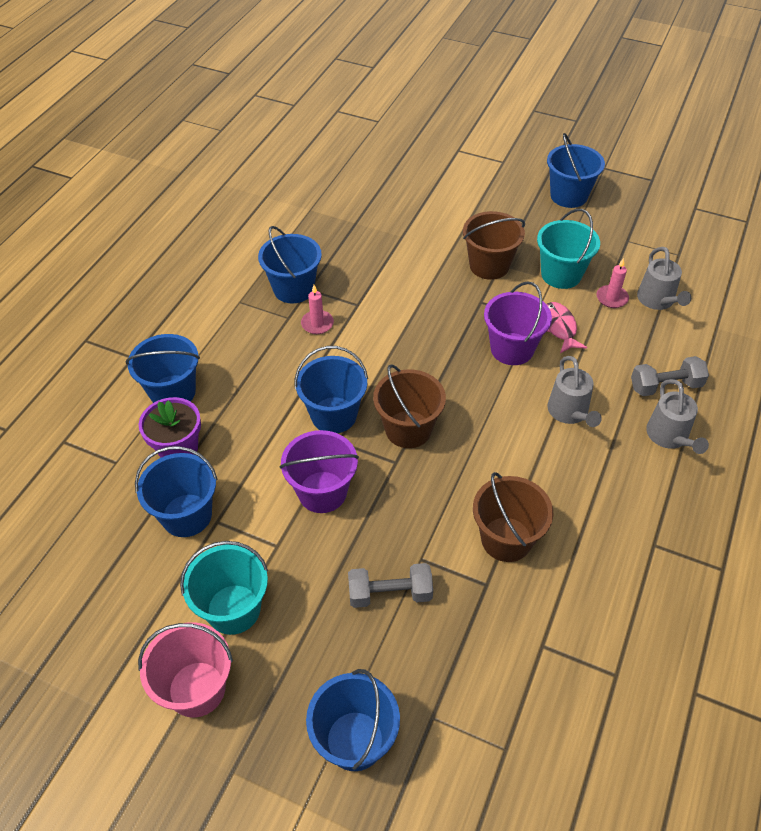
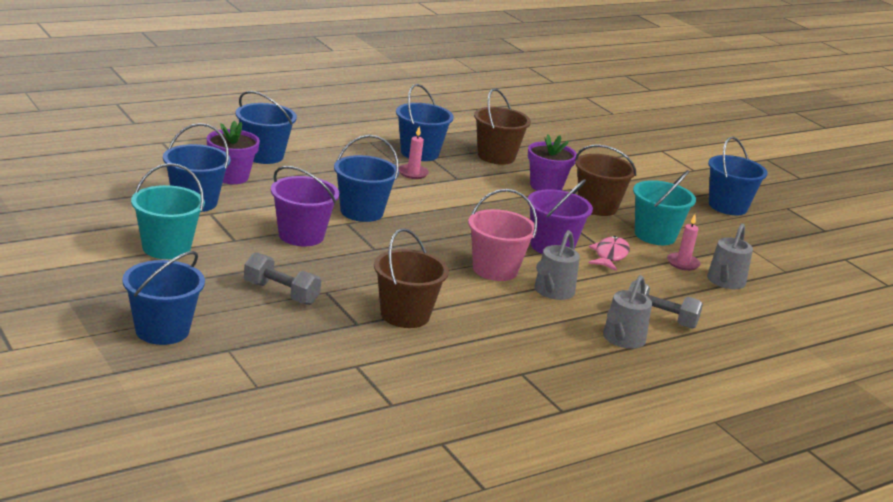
camera: 30 degrees right, 25 degrees down
pink bucket [138,622,233,718] -> pink bucket moved to [468,189,537,281]
brown bucket [373,364,446,448] -> brown bucket moved to [474,88,531,165]
none -> purple flower pot [528,134,577,191]

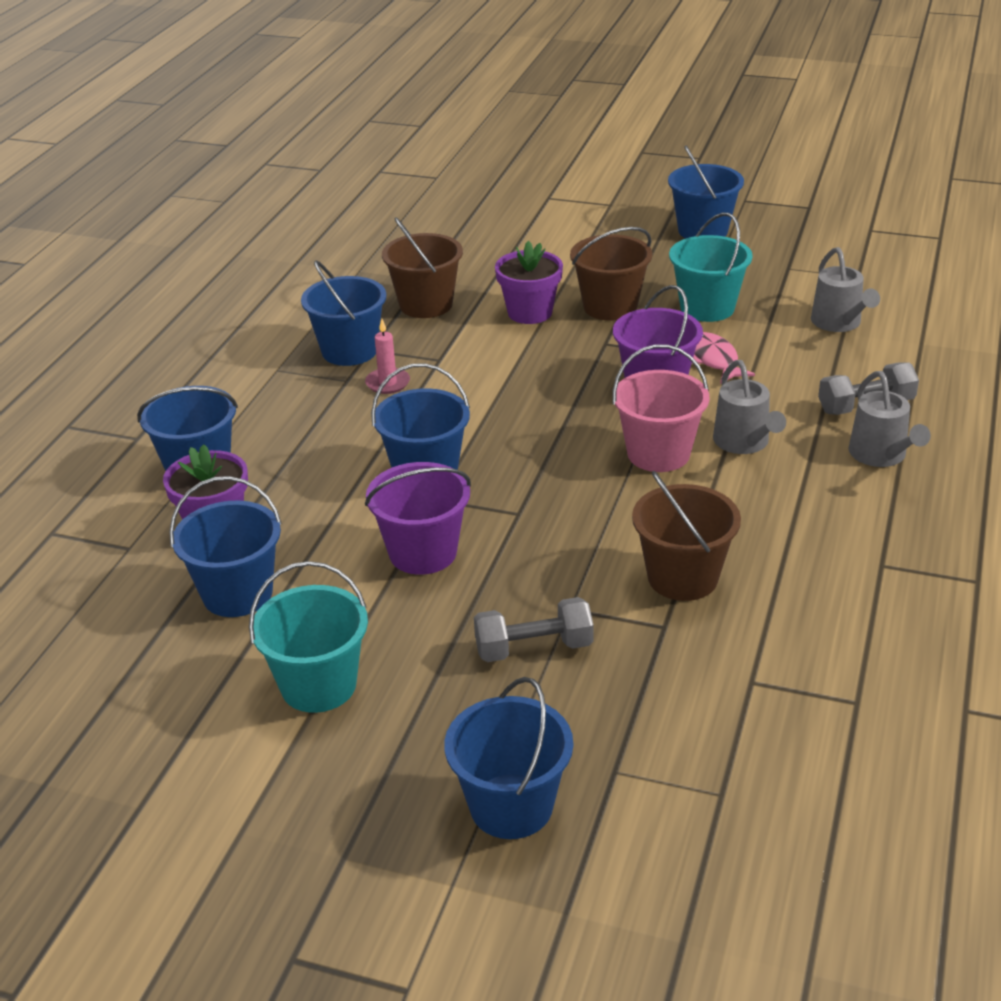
camera: 35 degrees left, 10 degrees up
pink candle [667,214,701,271] -> none

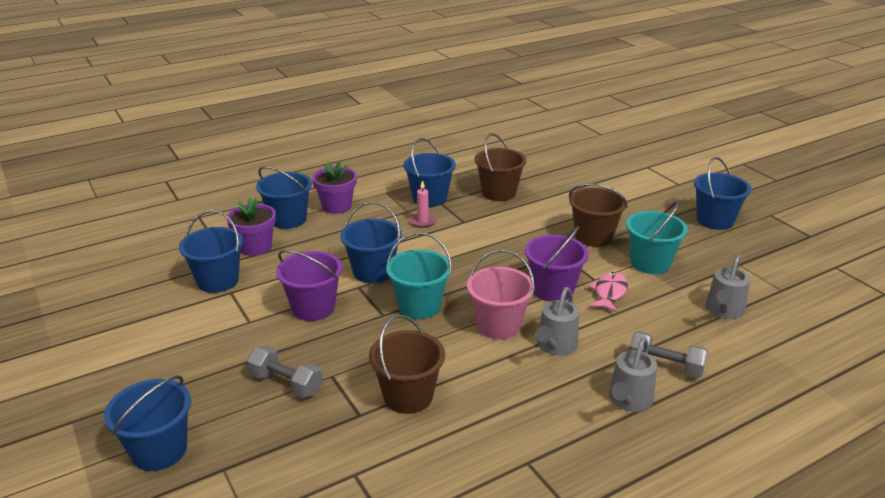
camera: 40 degrees right, 5 degrees down
turquoise bucket [249,561,368,713] -> turquoise bucket moved to [386,232,452,319]
purple flower pot [495,241,563,324] -> purple flower pot moved to [312,161,357,214]

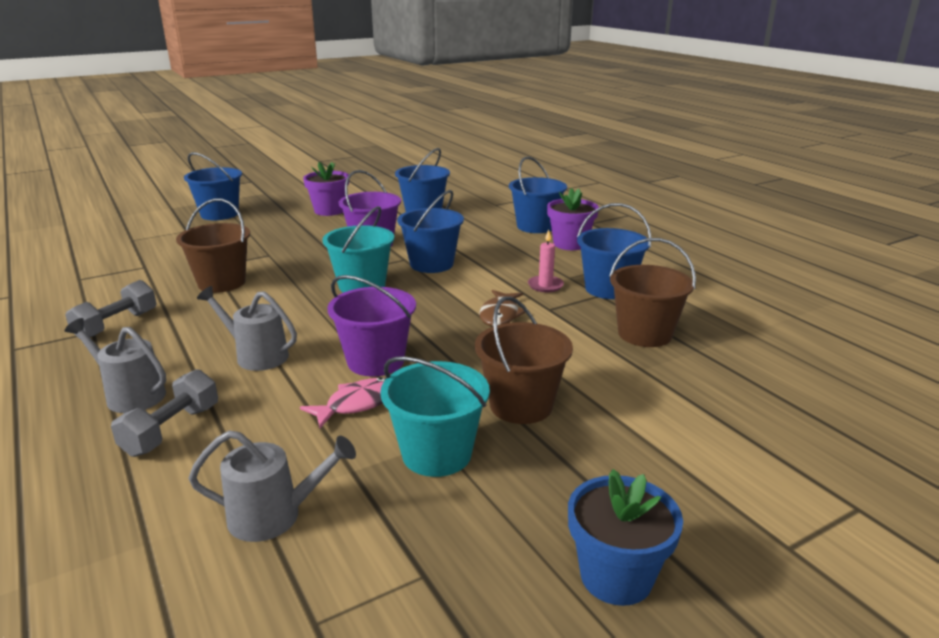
camera: 90 degrees right, 5 degrees down
purple flower pot [227,198,276,256] -> purple flower pot moved to [303,162,349,216]
grey dumbbell [247,345,323,398] -> grey dumbbell moved to [65,280,156,340]
pink bucket [467,249,535,339] -> none
pink fish [588,272,628,313] -> pink fish turned 60 degrees counterclockwise [300,377,387,428]
blue bucket [694,157,751,230] -> blue flower pot [568,469,683,606]
grey watering can [706,255,750,319] -> grey watering can turned 150 degrees clockwise [188,430,356,542]
none -> brown fish [479,290,526,326]

